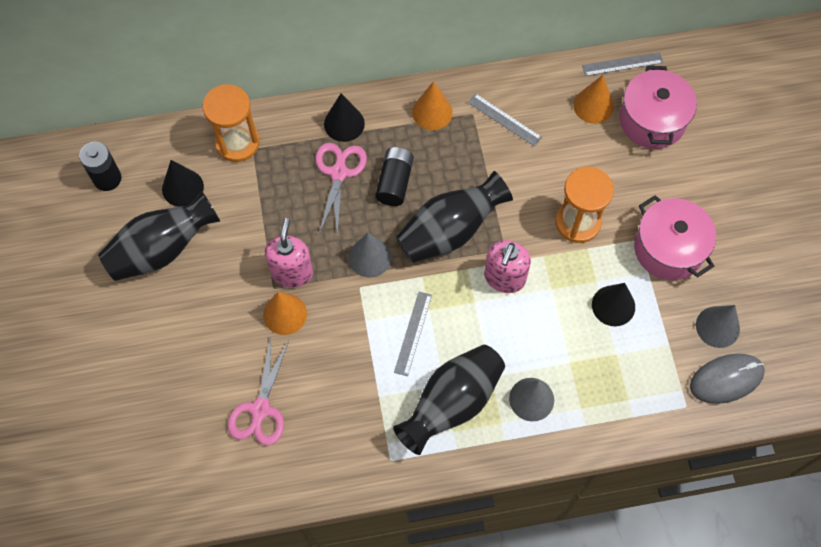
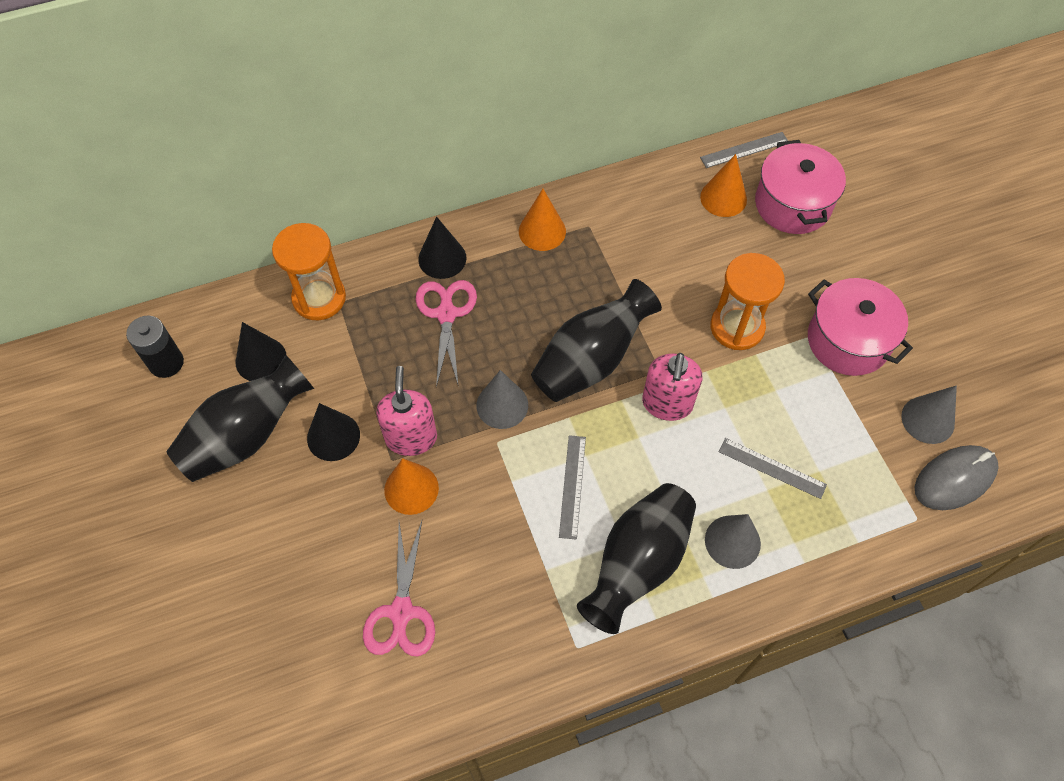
camera: 10 degrees left, 5 degrees down
black battery [375,147,414,206] -> none
grey ruler [468,93,542,147] -> grey ruler moved to [719,438,827,499]
black cone [592,283,635,326] -> black cone moved to [307,403,360,461]

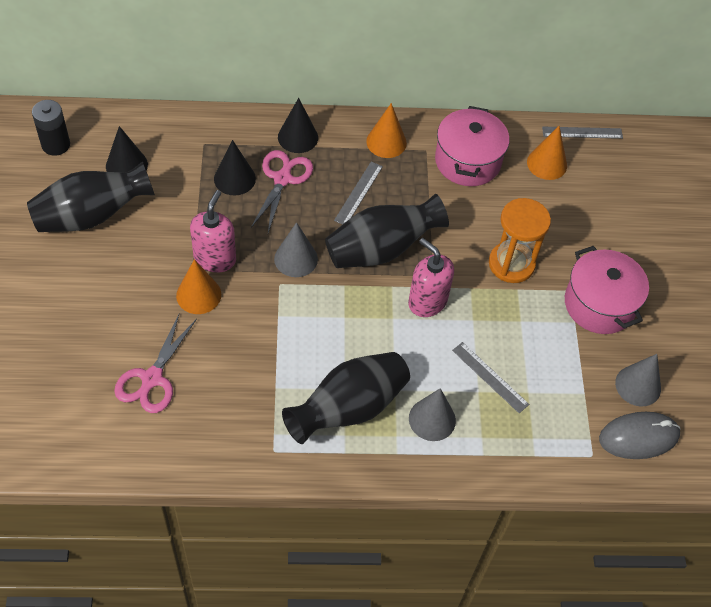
camera: 15 degrees right, 5 degrees down
orange hourglass [272,223,346,320] -> none
black cone [307,403,360,461] -> black cone moved to [214,140,256,195]
grey ruler [559,435,586,540] -> grey ruler moved to [334,162,383,225]
pink soap dispenser [642,353,702,421] -> pink soap dispenser turned 105 degrees clockwise [408,238,454,317]
pink pot [755,140,846,234] -> pink pot moved to [435,106,510,186]

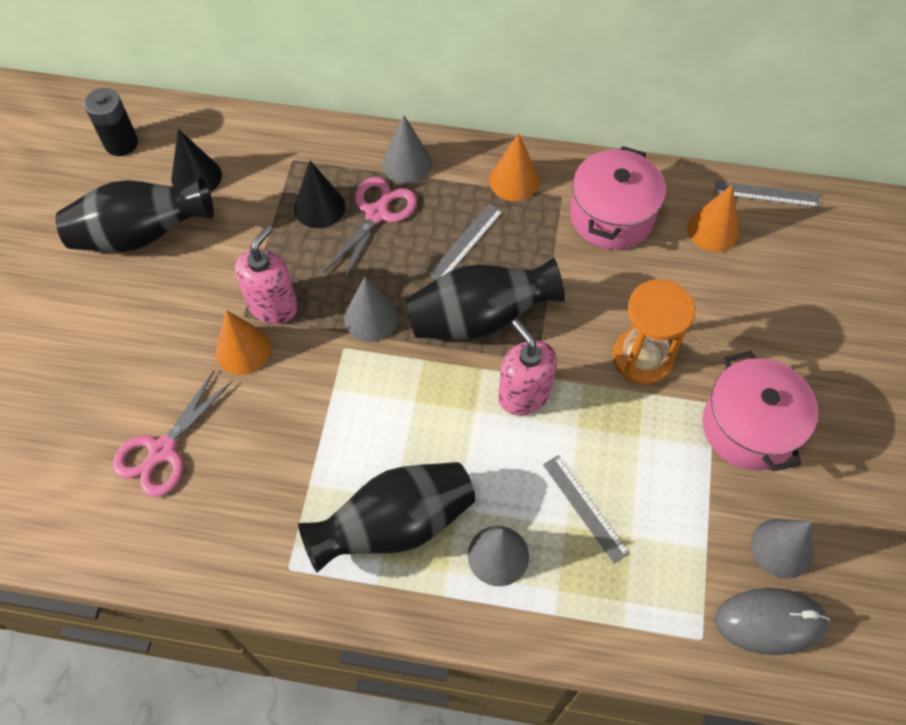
camera: 15 degrees right, 5 degrees up
black cone [278,98,318,153] -> grey cone [382,115,432,183]

